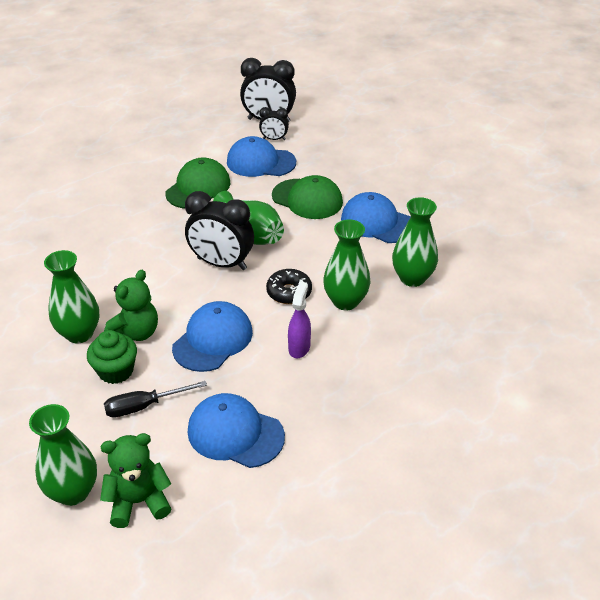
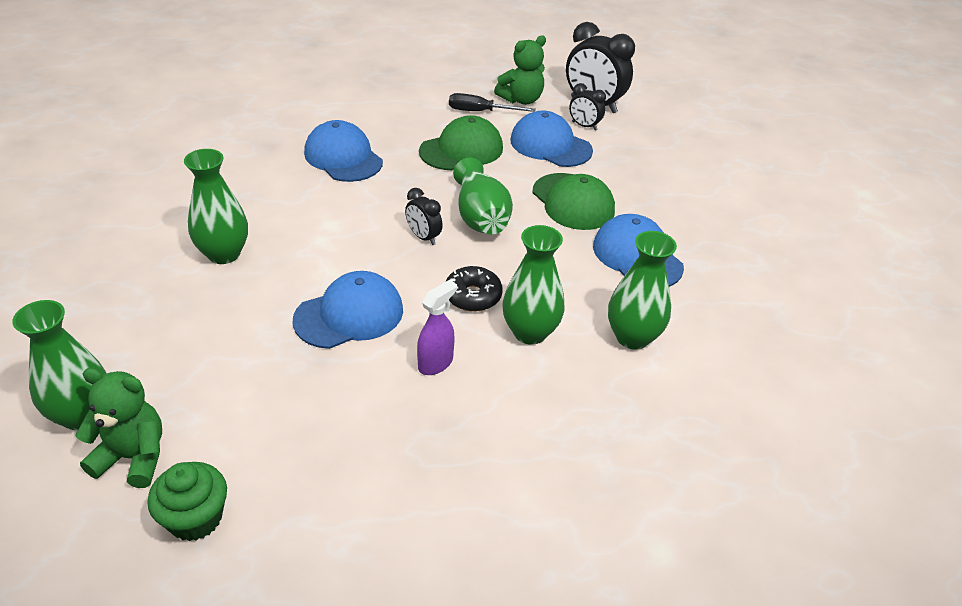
camera: 25 degrees right, 0 degrees up
green cupcake [87,330,137,384] -> green cupcake moved to [147,462,227,541]
green teddy bear [104,270,158,341] -> green teddy bear moved to [494,35,546,105]
black screwdriver [104,381,207,418] -> black screwdriver moved to [449,93,536,112]
black clock [185,191,254,270] -> black clock [405,188,443,245], size x0.52
blue cap [188,393,285,468] -> blue cap moved to [304,120,383,182]

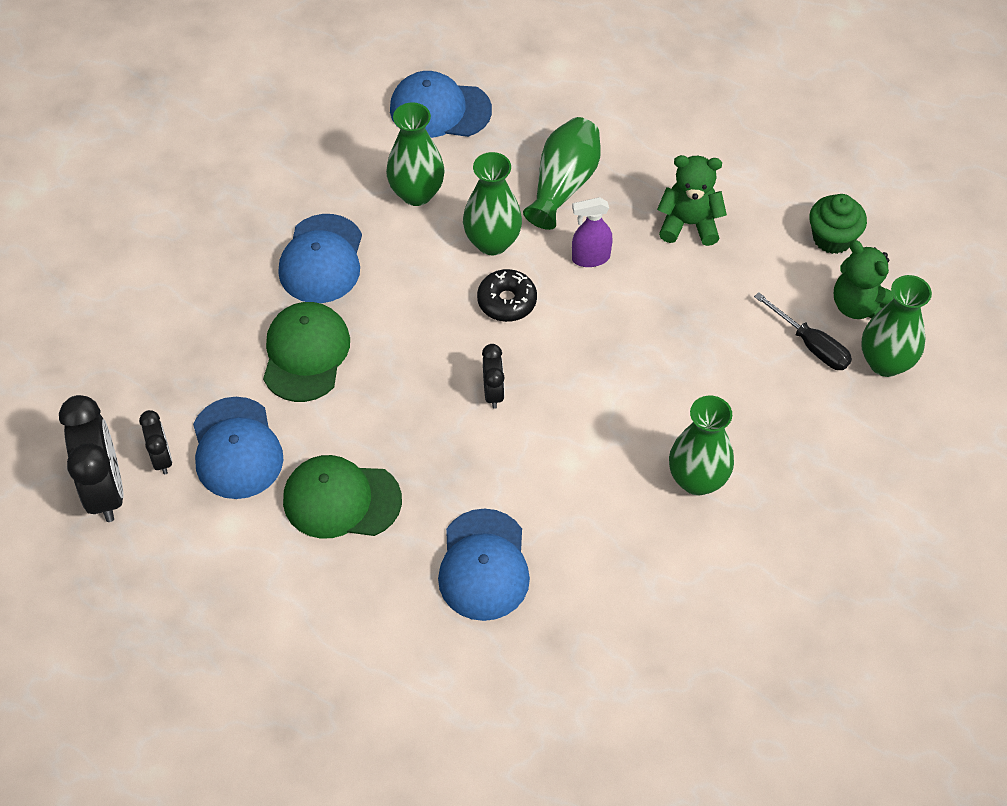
camera: 140 degrees left, 15 degrees up
blue cap [293,271,403,349] -> blue cap moved to [390,71,492,138]
black screwdriver [449,93,536,112] -> black screwdriver moved to [754,292,852,370]
green vase [453,158,513,235] -> green vase moved to [523,117,601,230]
green teddy bear [494,35,546,105] -> green teddy bear moved to [657,155,727,246]

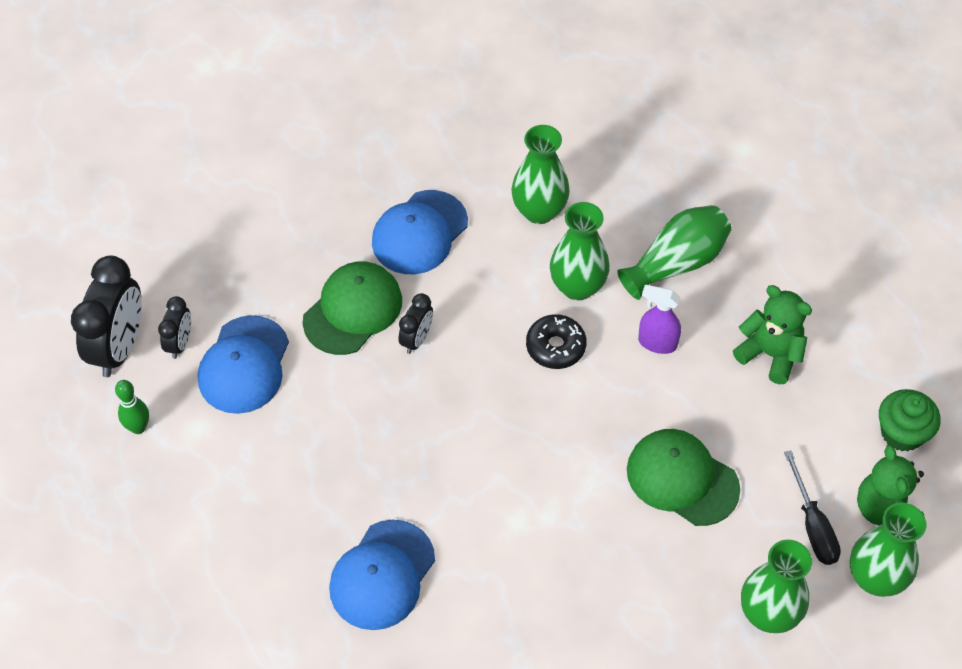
camera: 30 degrees right, 0 degrees up
green cap [283,455,402,539] -> green cap moved to [627,429,740,526]
blue cap [390,71,492,138] -> none
black clock [482,344,505,409] -> black clock moved to [399,293,433,354]
green vase [669,396,734,495] -> green vase moved to [741,540,812,633]
none -> green bowling pin [115,380,149,434]

